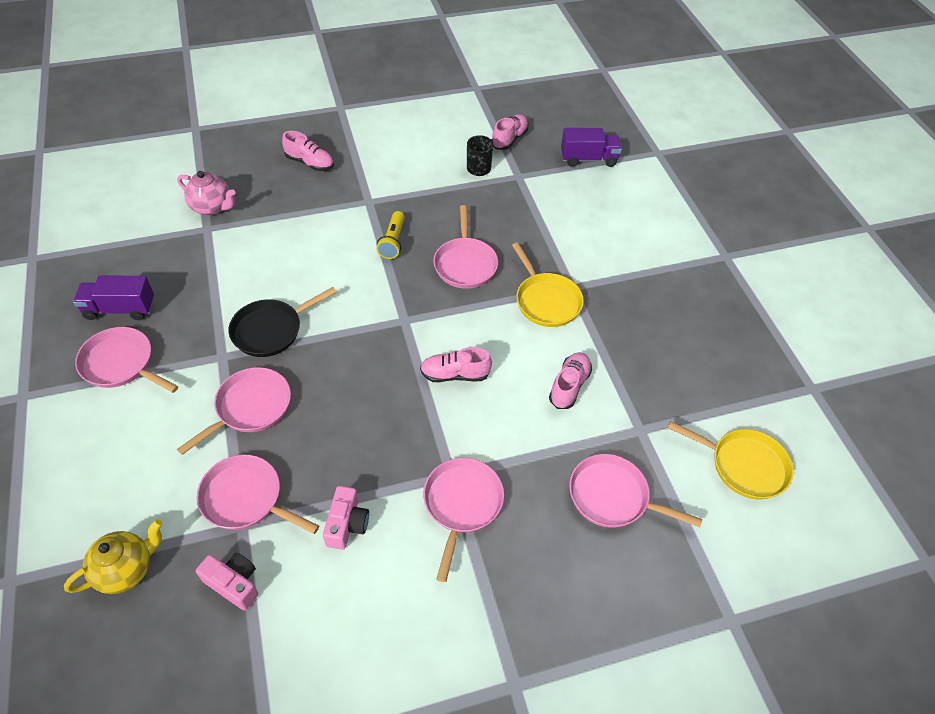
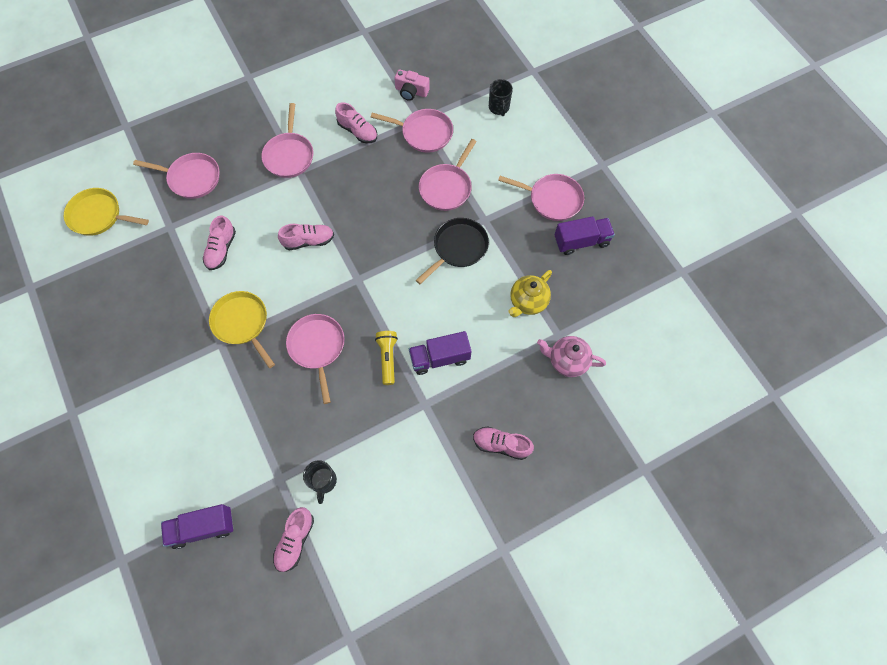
camera: 170 degrees right, 15 degrees up
yellow teapot [64,519,162,594] -> yellow teapot moved to [508,270,552,317]
pink camera [323,486,369,550] -> pink shoe [335,102,377,143]
none -> purple truck [409,331,472,375]
none -> black mug [489,79,513,116]

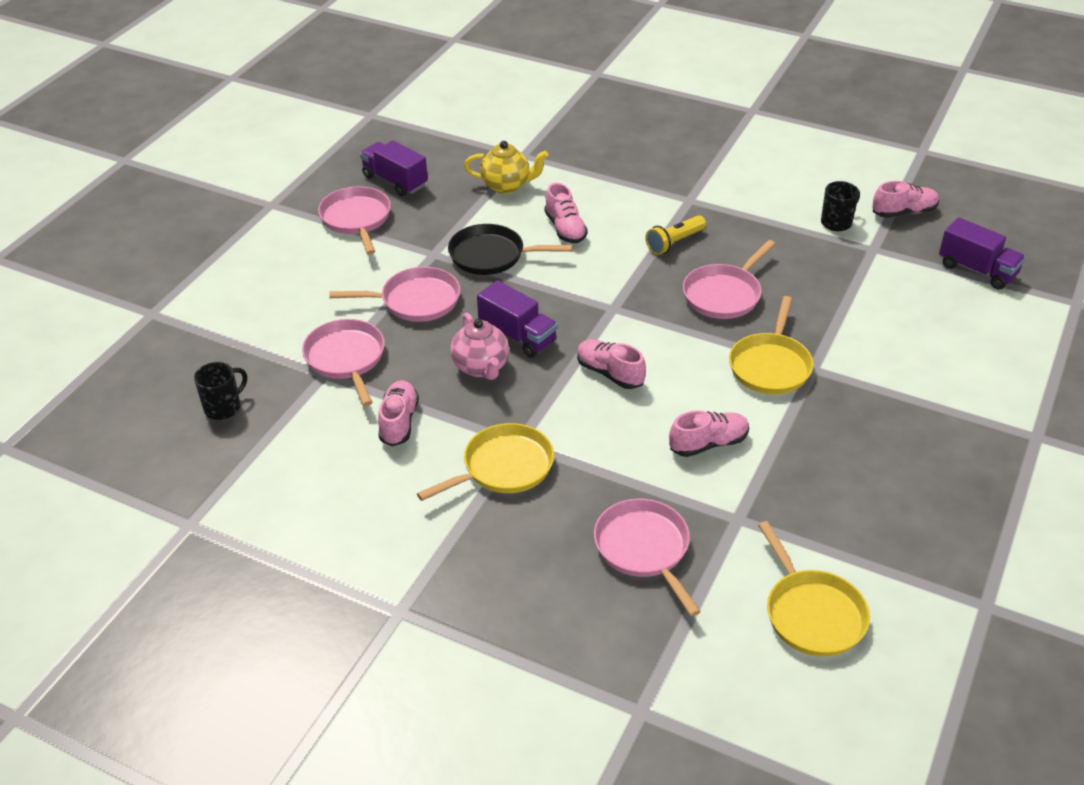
camera: 125 degrees left, 25 degrees down
pink pan [261,103,313,178] -> yellow pan [417,423,554,501]
pink camera [394,69,430,101] -> none
purple truck [409,331,472,375] -> purple truck moved to [477,280,558,358]
pink shoe [473,426,534,460] -> pink shoe moved to [544,183,588,243]
black mug [489,79,513,116] -> black mug moved to [194,362,247,420]
pink teapot [537,336,606,377] -> pink teapot moved to [451,313,509,380]

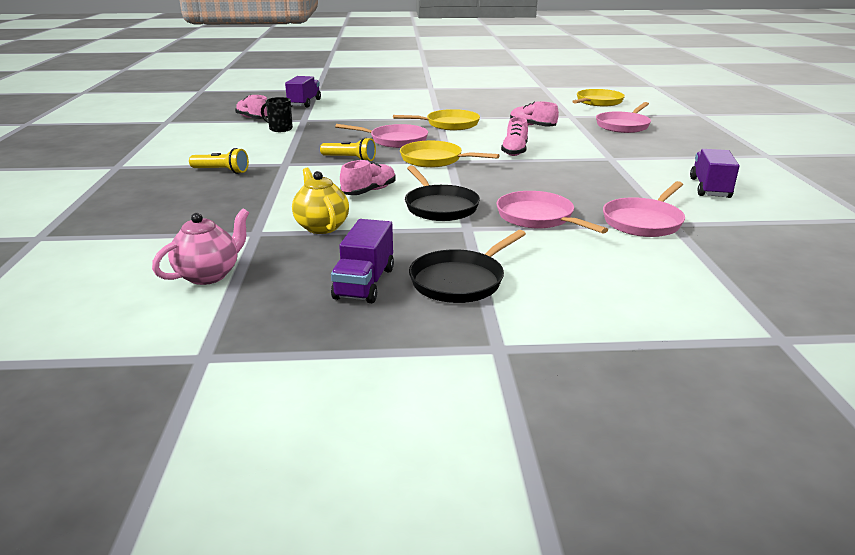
camera: 120 degrees left, 15 degrees down
black mug [194,362,247,420] -> none
pink pan [318,186,391,255] -> black pan [409,230,526,303]
pink shoe [378,380,419,446] -> none
yellow pan [417,423,554,501] -> yellow pan moved to [400,141,500,167]
pink teapot [451,313,509,380] -> pink teapot moved to [152,209,249,285]
purple truck [477,280,558,358] -> purple truck moved to [690,149,740,198]
none -> yellow flashlight [189,148,249,174]

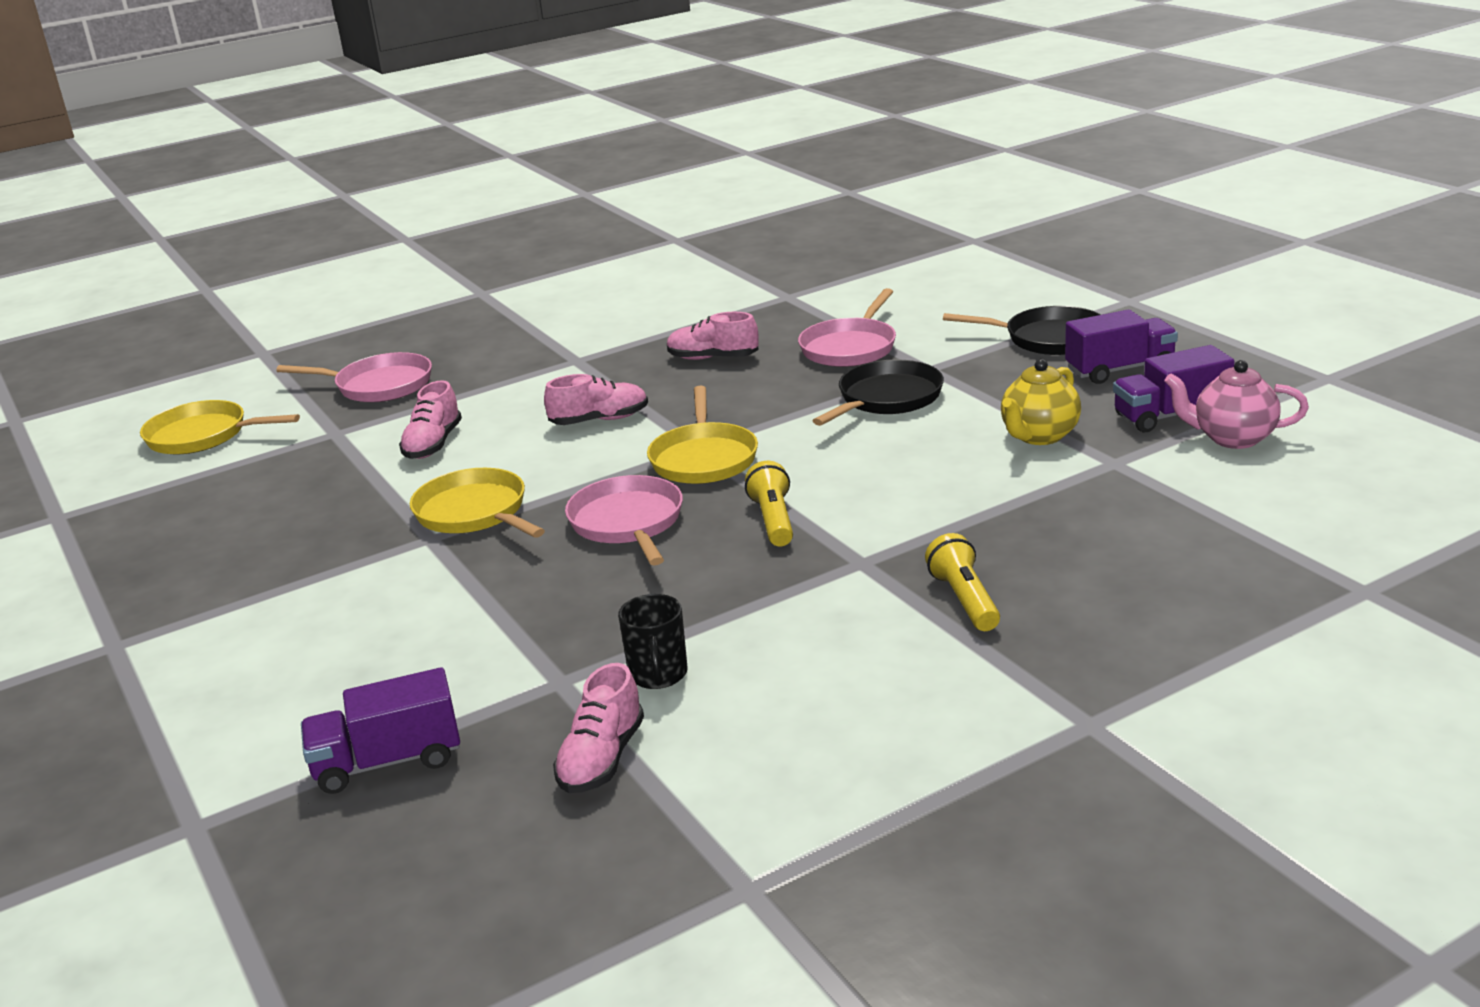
camera: 115 degrees left, 0 degrees up
pink shoe [340,160,395,195] -> pink shoe moved to [667,312,759,360]
pink pan [603,181,685,237] -> none
purple truck [690,149,740,198] -> purple truck moved to [1113,345,1235,432]

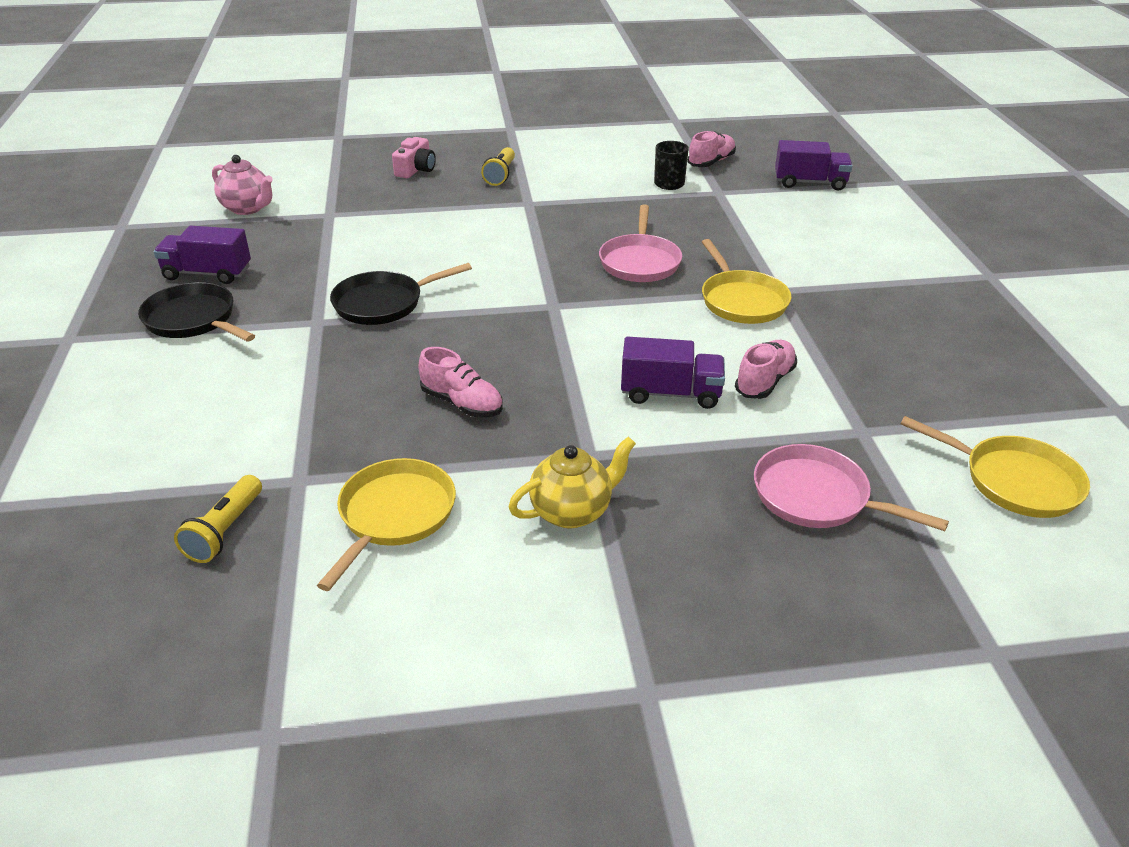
camera: 160 degrees left, 10 degrees up
pink shoe [544,374,648,425] -> none
yellow pan [647,385,758,484] -> yellow pan moved to [317,458,456,591]
yellow flashlight [745,461,793,547] -> yellow flashlight moved to [174,475,262,563]
pink pan [798,288,896,367] -> none
yellow teapot [1001,359,1081,445] -> yellow teapot moved to [508,437,636,529]
purple truck [1113,345,1235,432] -> purple truck moved to [621,337,725,409]
none -> pink camera [392,137,436,178]

